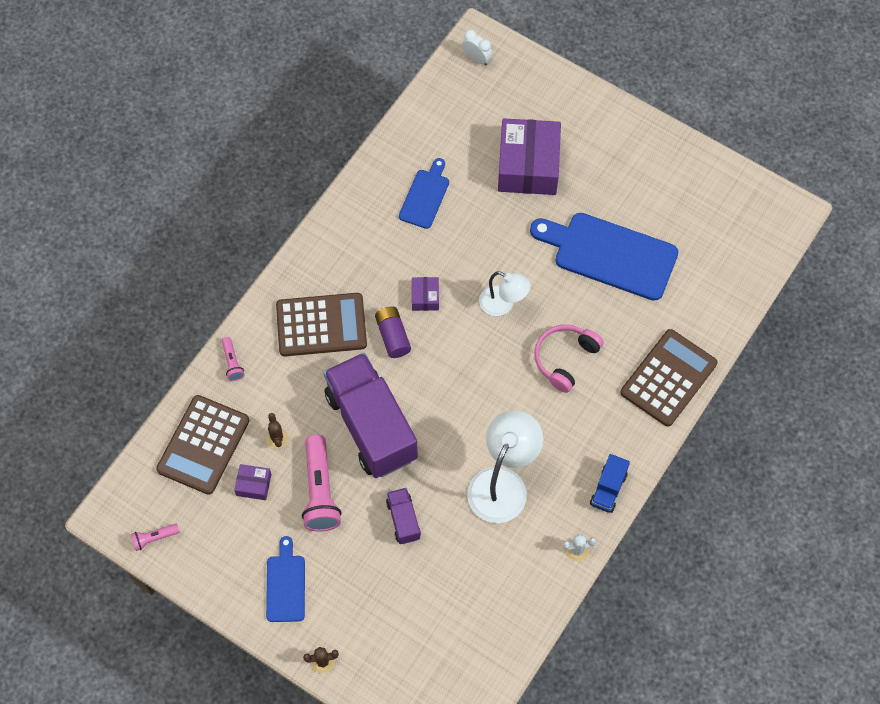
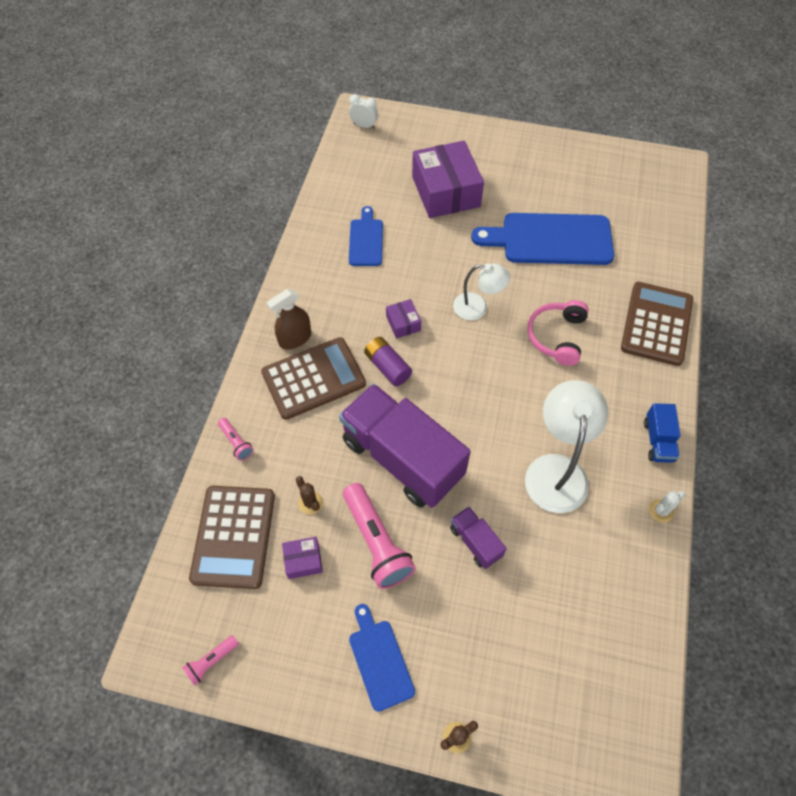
camera: 20 degrees left, 5 degrees down
none -> brown spray bottle [266,289,311,350]

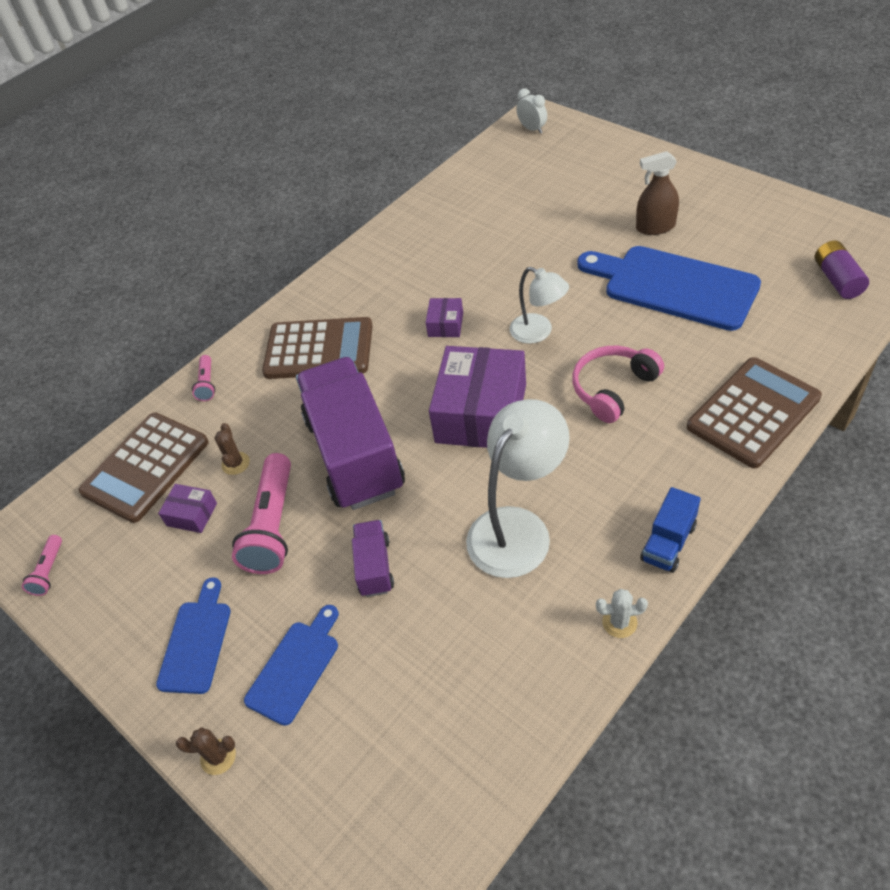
camera: 35 degrees right, 10 degrees down
pink flashlight [182,635,239,686] -> pink flashlight turned 75 degrees counterclockwise [22,535,62,596]
brown spray bottle [266,289,311,350] -> brown spray bottle moved to [636,151,679,235]
blue cutting board [349,206,383,266] -> blue cutting board moved to [244,605,339,726]
purple battery [364,337,412,386] -> purple battery moved to [815,241,869,299]
purple box [412,141,484,218] -> purple box moved to [429,346,526,448]

